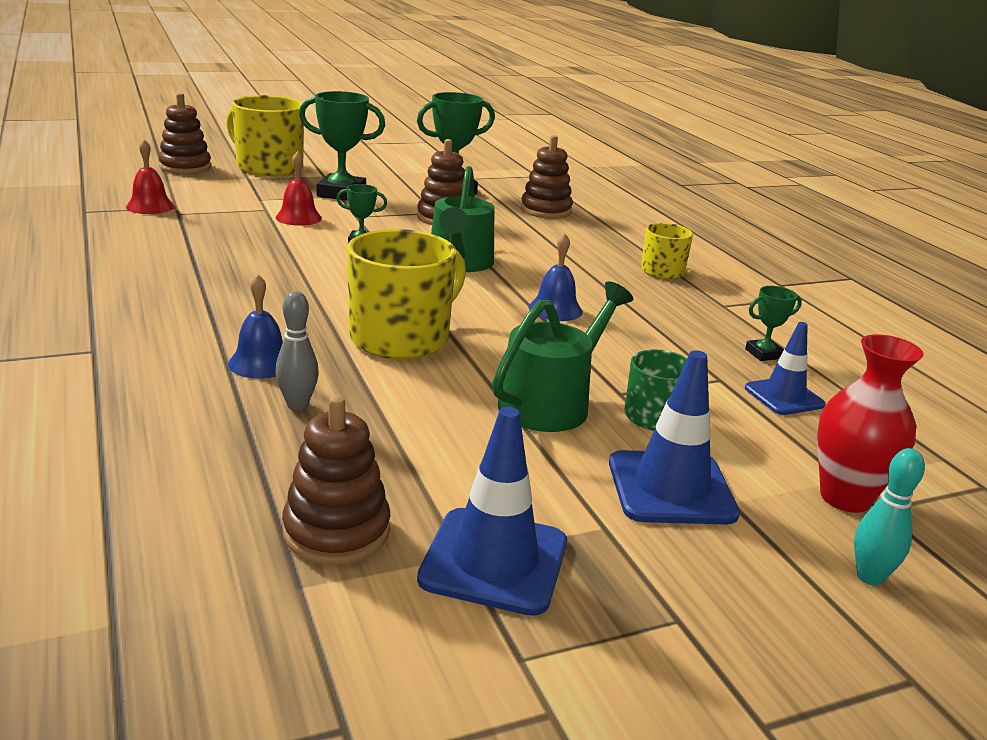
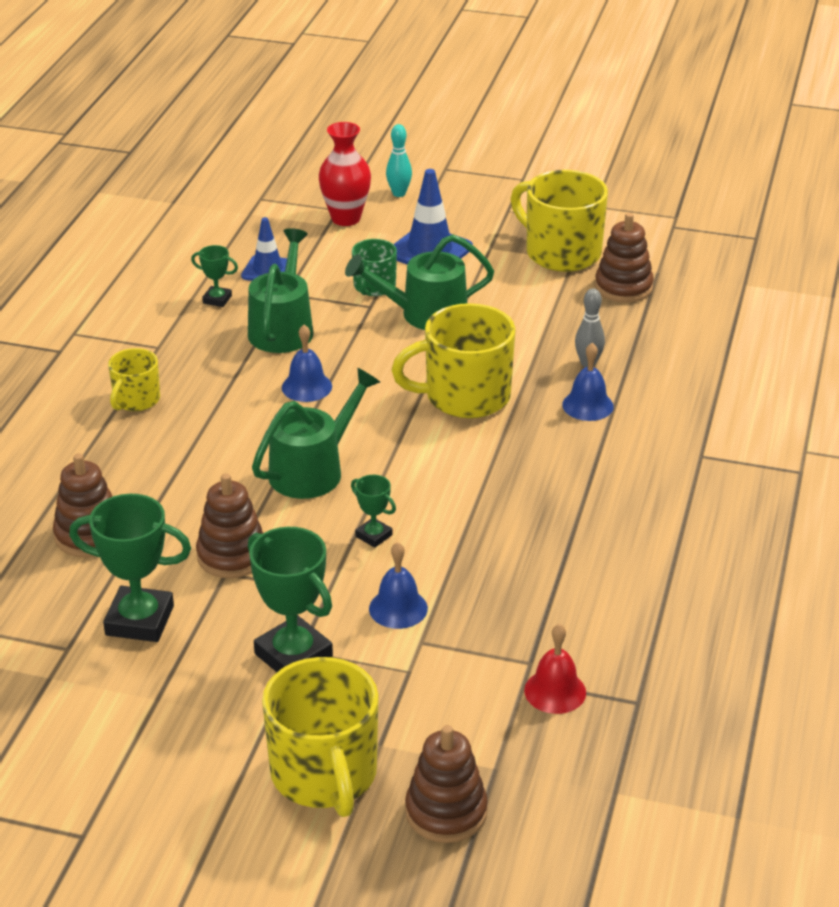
camera: 140 degrees left, 10 degrees up
red bell [276,151,322,226] -> blue bell [369,542,428,629]
blue traffic cone [417,407,567,616] -> yellow mug [511,170,608,272]
none -> green watering can [248,228,313,353]

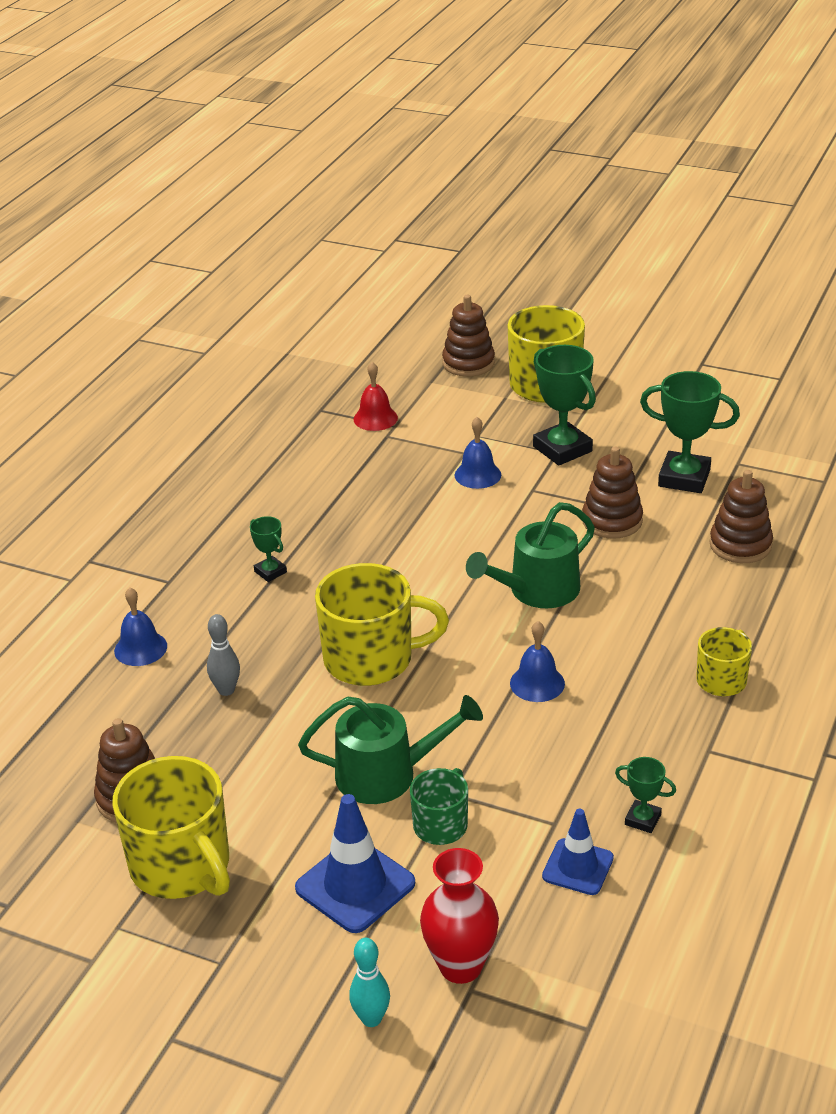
camera: 170 degrees left, 0 degrees up
green watering can [248,228,313,353] -> none
green trophy [351,475,396,548] -> green trophy moved to [250,516,287,582]
blue bell [562,343,614,421] -> blue bell moved to [114,588,167,666]

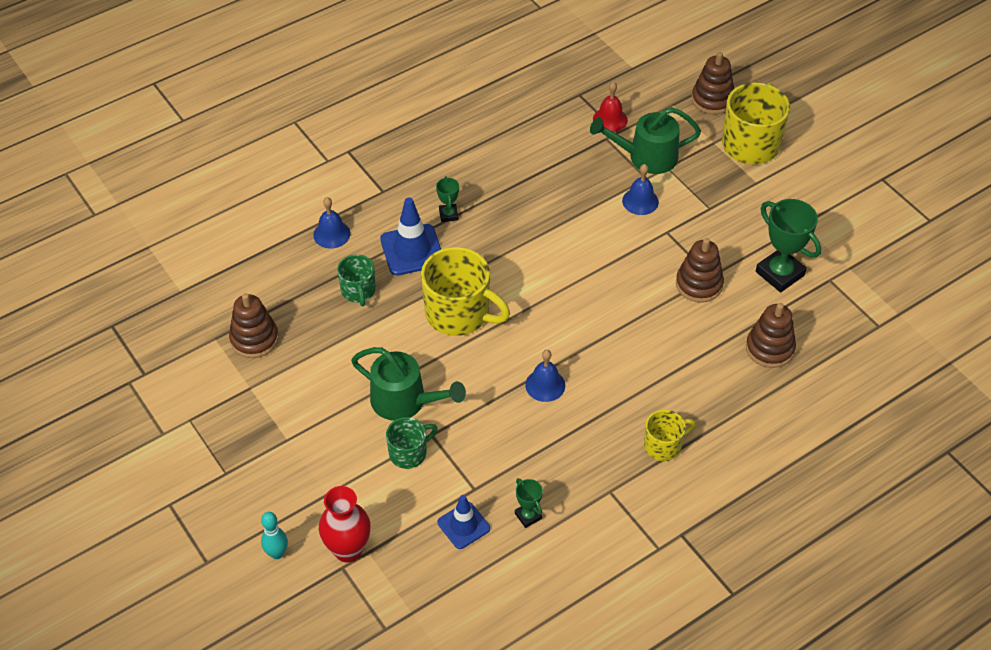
camera: 30 degrees right, 15 degrees up
yellow mug [112,756,230,899] -> none
grey bowling pin [207,614,240,696] -> green mug [337,254,376,306]
blue traffic cone [295,794,415,933] -> blue traffic cone moved to [380,197,441,276]
green watering can [466,502,595,608] -> green watering can moved to [590,107,701,174]
green trophy [533,345,596,465] -> none

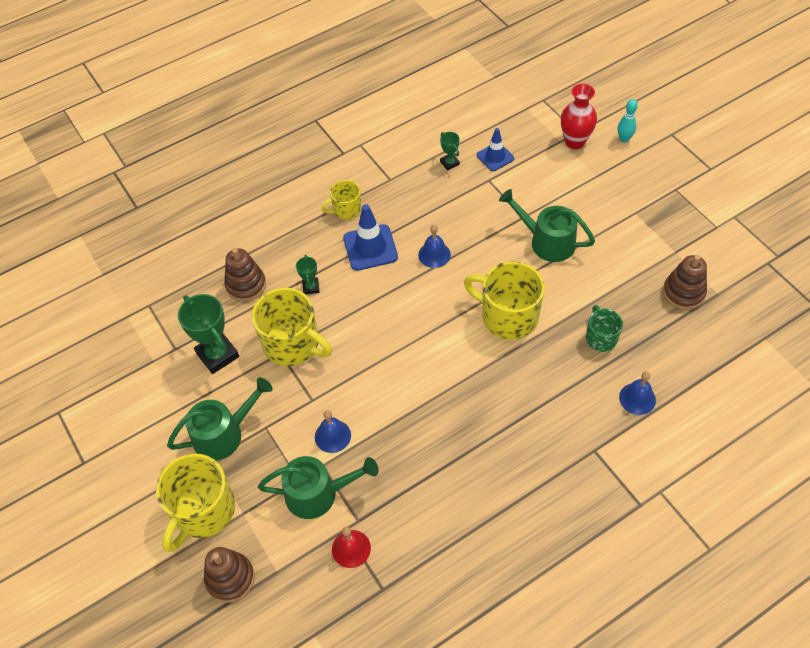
camera: 175 degrees left, 5 degrees up
blue traffic cone [380,197,441,276] -> blue traffic cone moved to [343,204,398,271]
green mug [386,417,438,469] -> none
green trophy [436,176,459,222] -> green trophy moved to [296,255,319,294]
brown stacking toy [676,238,724,302] -> yellow mug [252,288,332,366]
none -> green watering can [167,377,273,461]

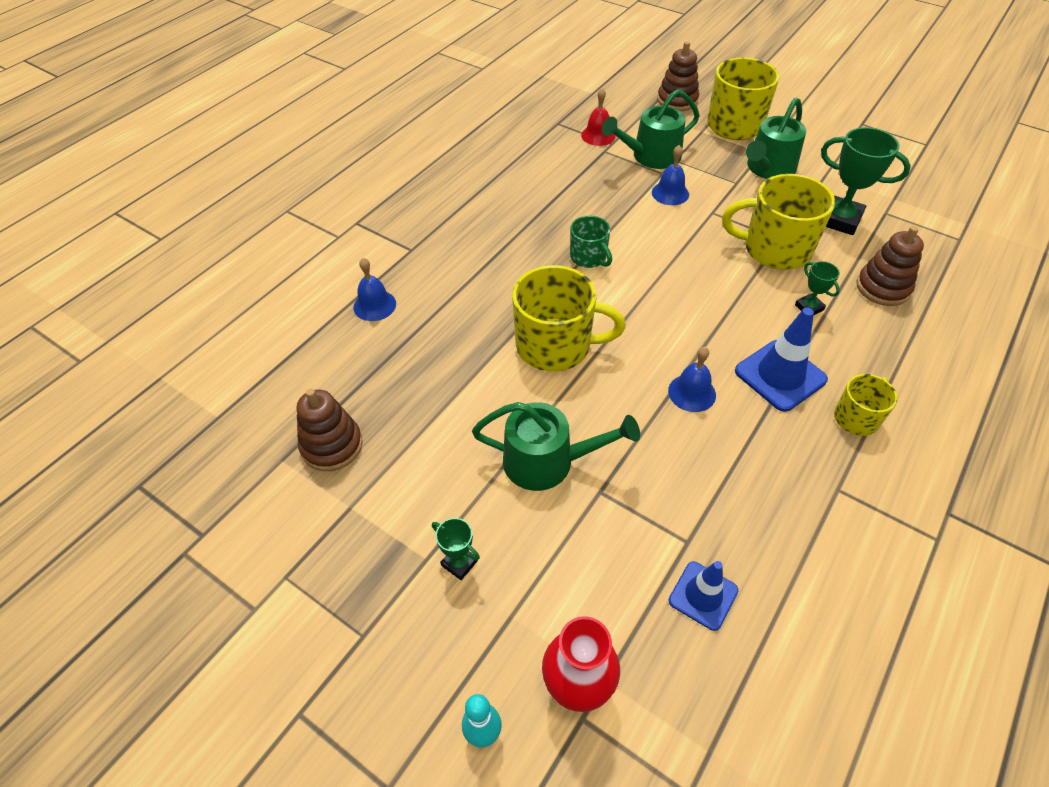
camera: 155 degrees right, 5 degrees down
green trophy [440,132,460,171] -> green trophy moved to [432,518,480,580]
green mug [586,305,623,352] -> green mug moved to [570,216,612,268]

